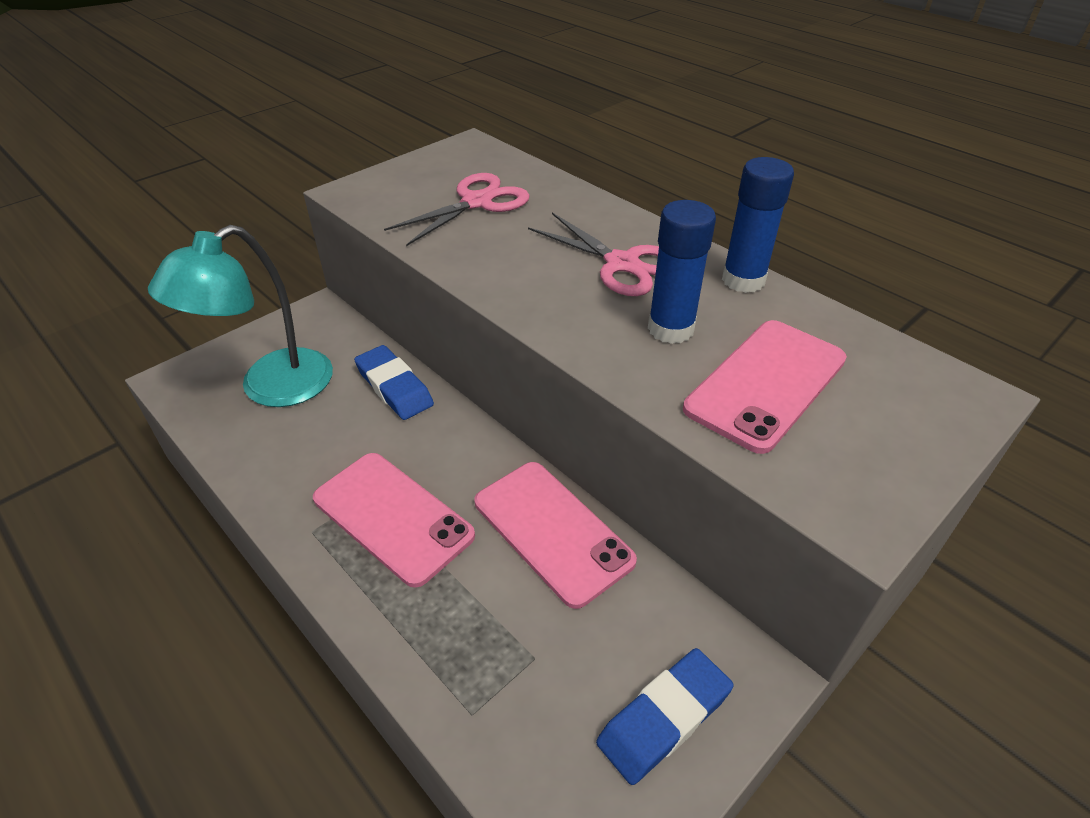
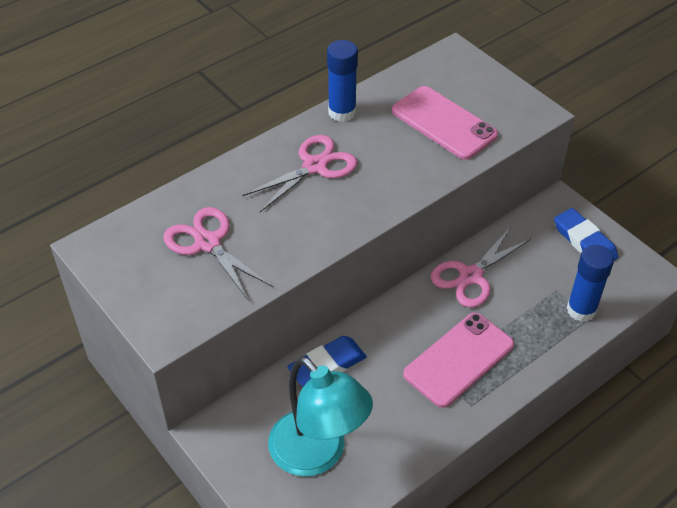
camera: 85 degrees left, 5 degrees up
pink phone [475,462,637,609] -> pink scissors [431,228,531,308]
blue glue stick [648,200,716,344] -> blue glue stick moved to [567,245,614,322]

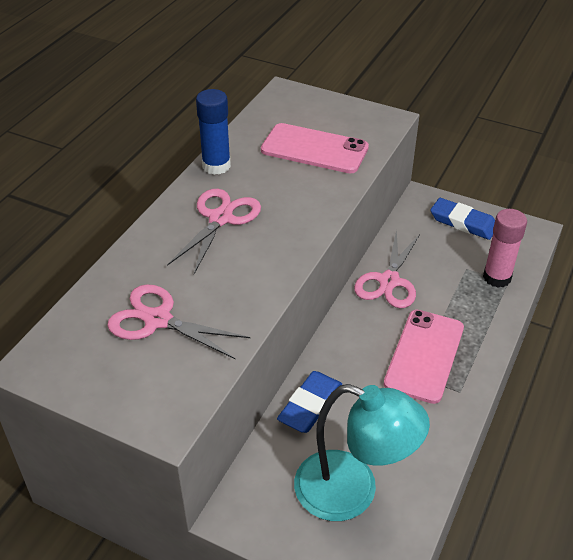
camera: 25 degrees left, 5 degrees down
blue glue stick [567,245,614,322] -> pink glue stick [483,209,527,287]

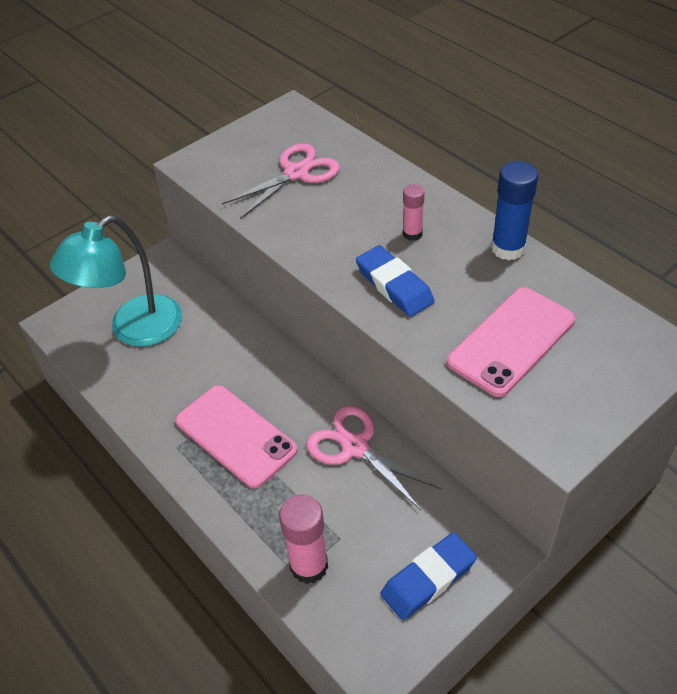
camera: 115 degrees right, 5 degrees up
pink scissors [167,189,261,274] -> pink glue stick [403,184,425,241]
blue eraser [277,371,342,433] -> blue eraser moved to [356,245,435,317]

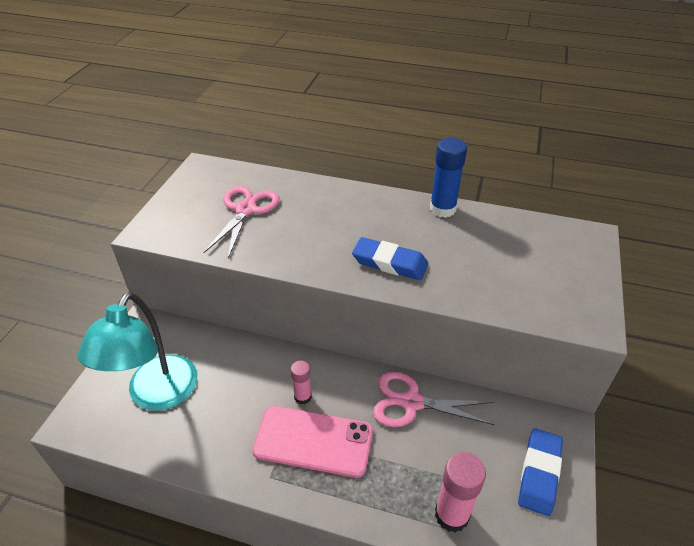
camera: 35 degrees left, 5 degrees down
pink glue stick [403,184,425,241] -> pink glue stick moved to [291,361,312,405]
pink phone [447,287,575,397] -> none

